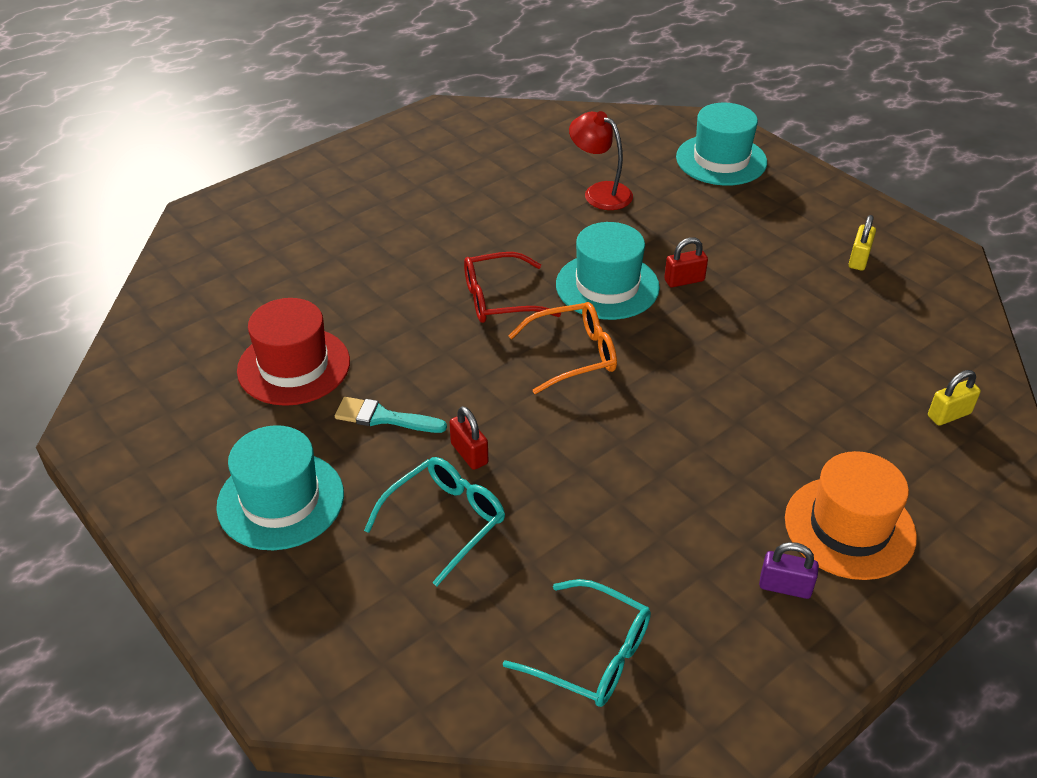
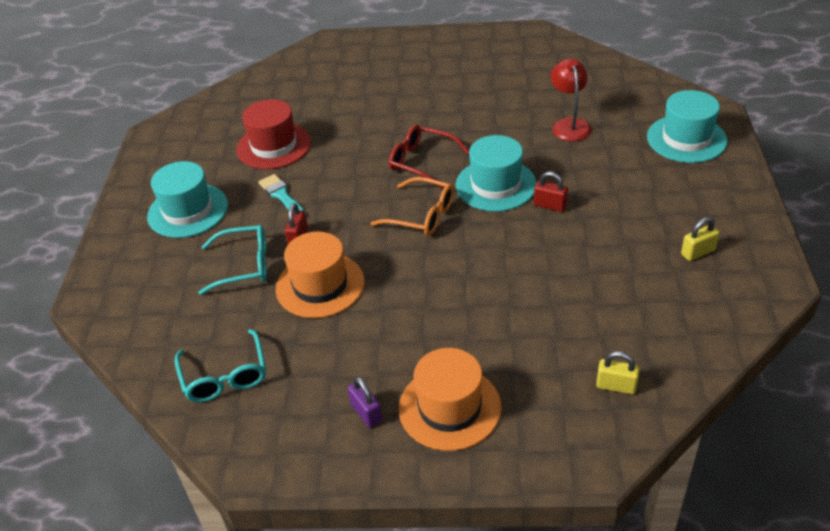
camera: 45 degrees right, 0 degrees up
none -> orange hat [276,231,365,318]

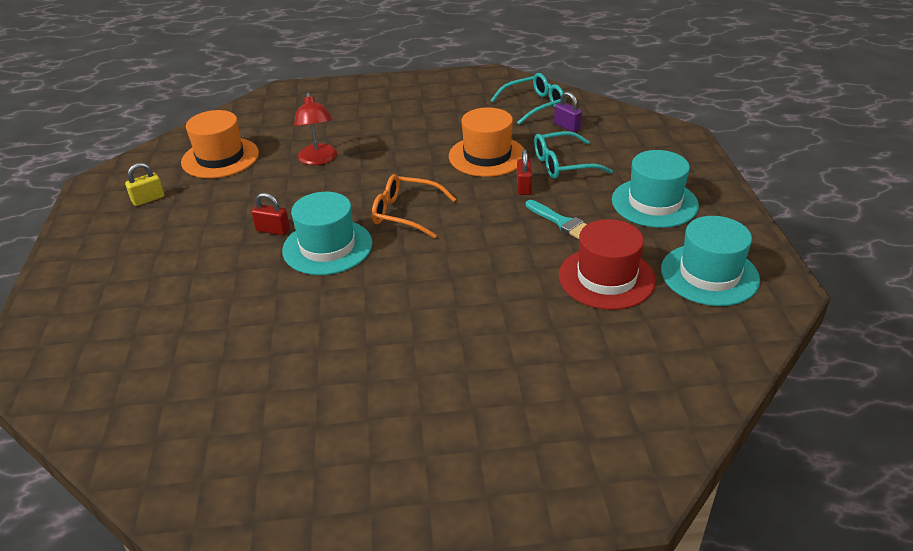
camera: 170 degrees right, 5 degrees down
turquoise glasses [175,329,266,402] -> turquoise glasses turned 90 degrees clockwise [490,73,566,125]
purple padlock [348,376,382,428] -> purple padlock moved to [554,92,582,132]
red glasses [389,125,469,189] -> none
orange hat [399,348,501,451] -> orange hat moved to [181,110,259,178]
red lamp [551,59,592,141] -> red lamp moved to [294,93,337,165]
yellow padlock [596,351,640,394] -> none
turquoise hat [647,90,728,163] -> turquoise hat moved to [661,216,760,306]

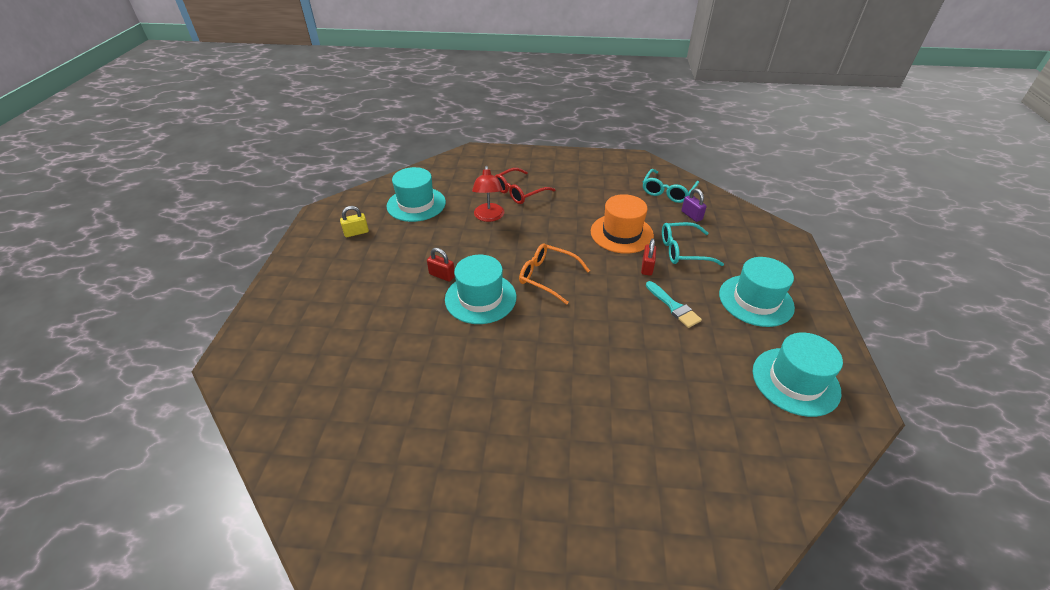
camera: 10 degrees right, 5 degrees up
orange hat [181,110,259,178] -> turquoise hat [387,167,446,222]
turquoise glasses [490,73,566,125] -> turquoise glasses turned 135 degrees clockwise [643,169,699,203]
red hat [559,219,656,310] -> none
none -> red glasses [495,168,555,204]

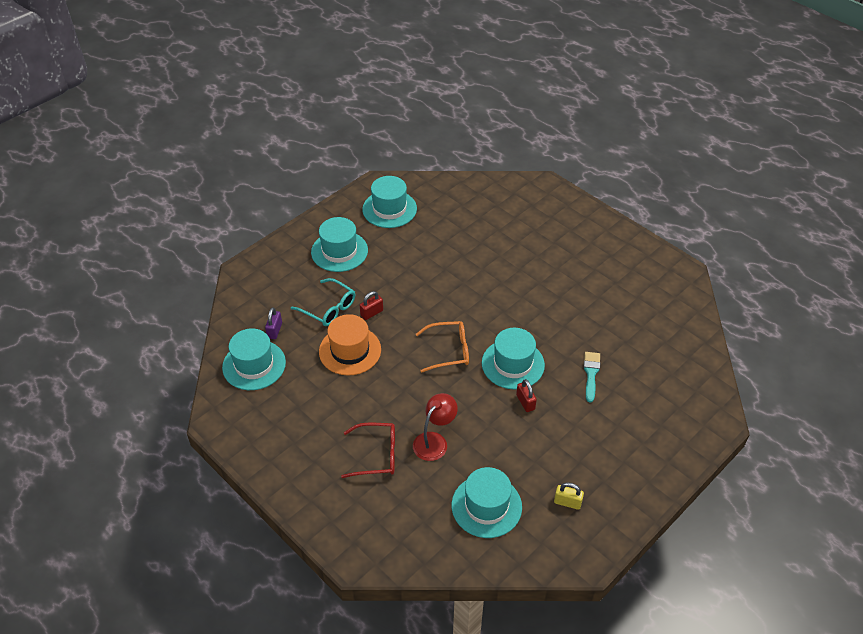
camera: 140 degrees left, 5 degrees up
orange glasses [519,243,590,305] -> orange glasses turned 75 degrees counterclockwise [416,321,469,373]
turquoise glasses [643,169,699,203] -> turquoise hat [222,328,286,390]
turquoise brush [646,281,702,328] -> turquoise brush moved to [583,352,600,402]

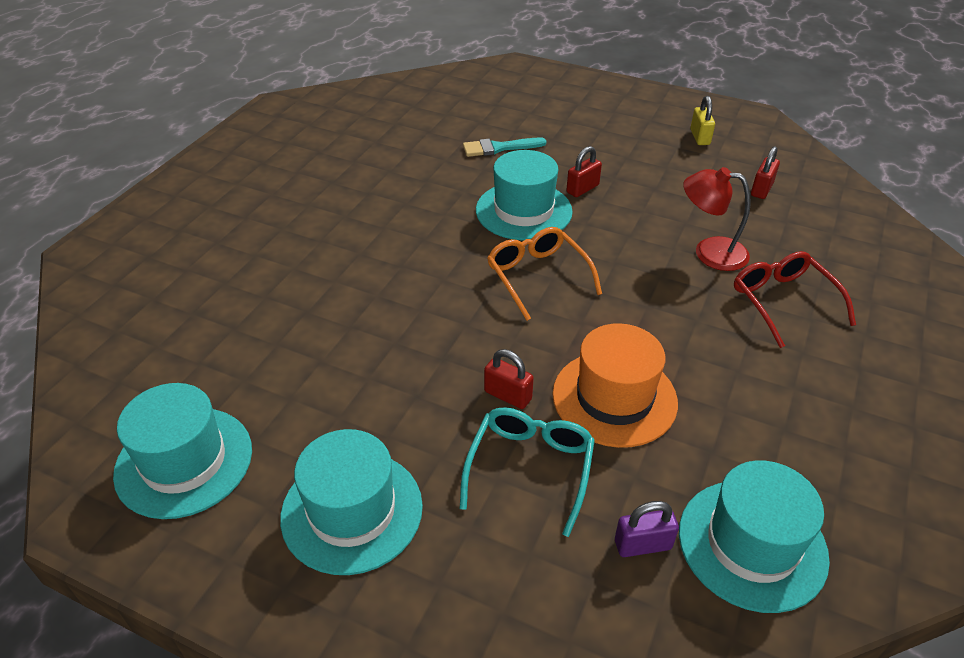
camera: 110 degrees left, 5 degrees down
turquoise hat [452,467,522,538] -> red padlock [751,146,780,199]

